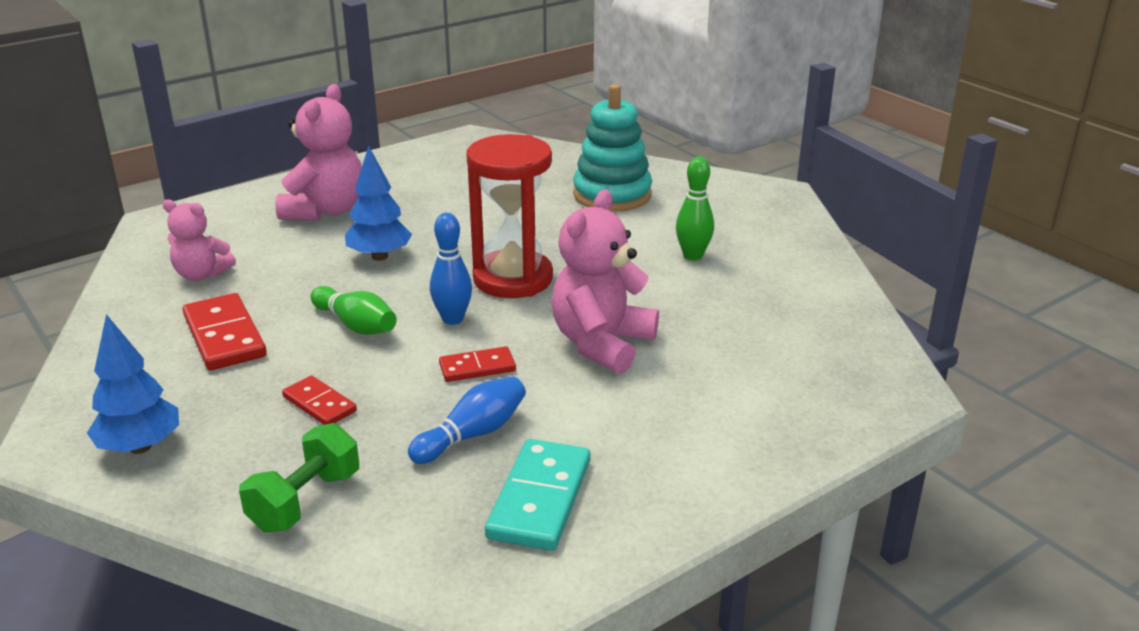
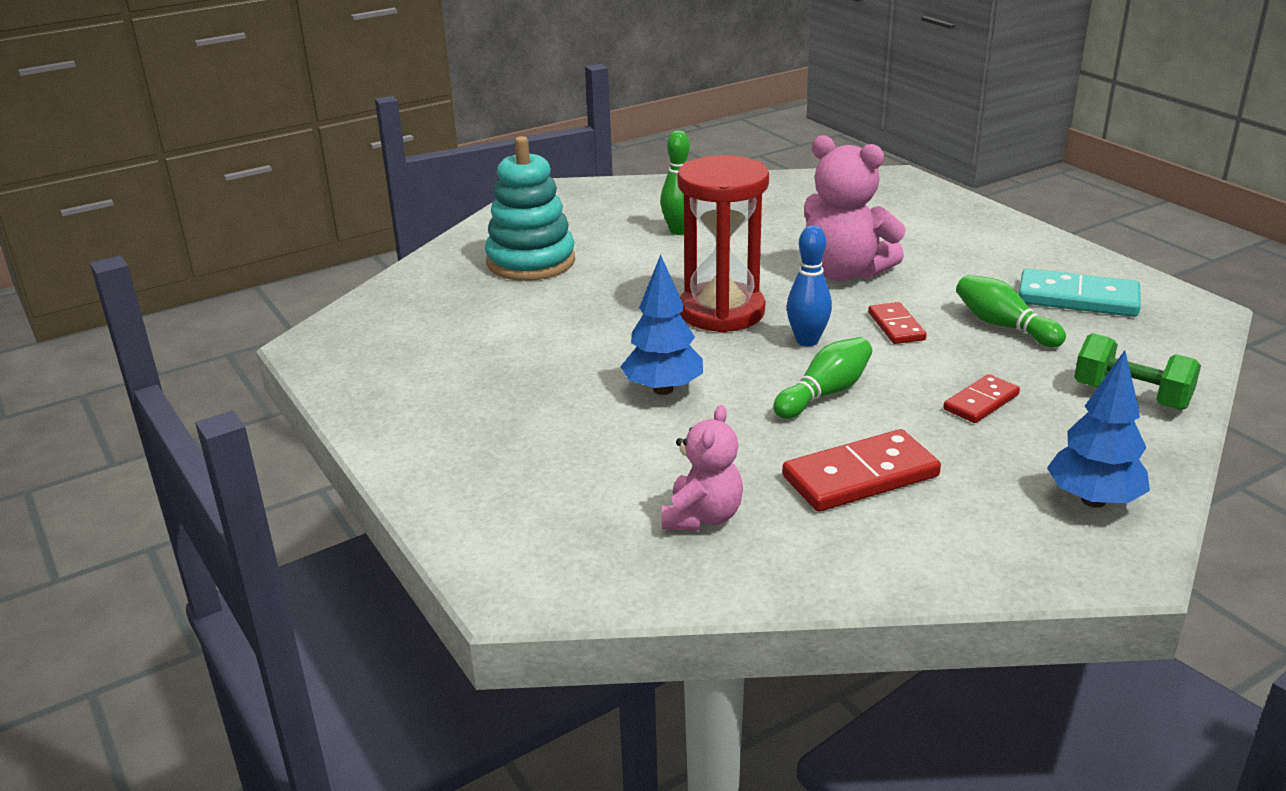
camera: 85 degrees left, 0 degrees up
pink teddy bear [275,84,362,220] -> none
blue bowling pin [408,376,526,464] -> green bowling pin [956,275,1066,347]

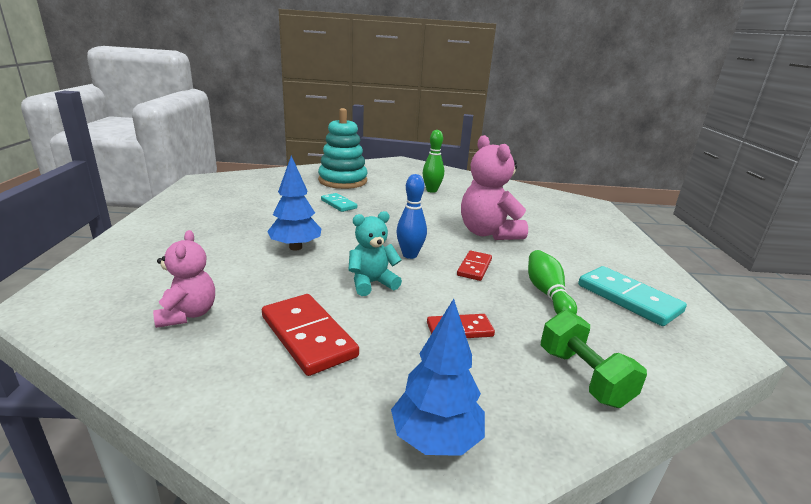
camera: 30 degrees right, 5 degrees down
pink teddy bear [662,405,743,530] -> pink teddy bear turned 60 degrees counterclockwise [153,230,215,328]
red hourglass [677,155,769,333] -> none
green bowling pin [773,337,872,419] -> turquoise teddy bear [348,211,402,296]
red domino [782,429,941,512] -> red domino turned 45 degrees clockwise [262,294,359,376]
none -> turquoise domino [321,193,357,212]

